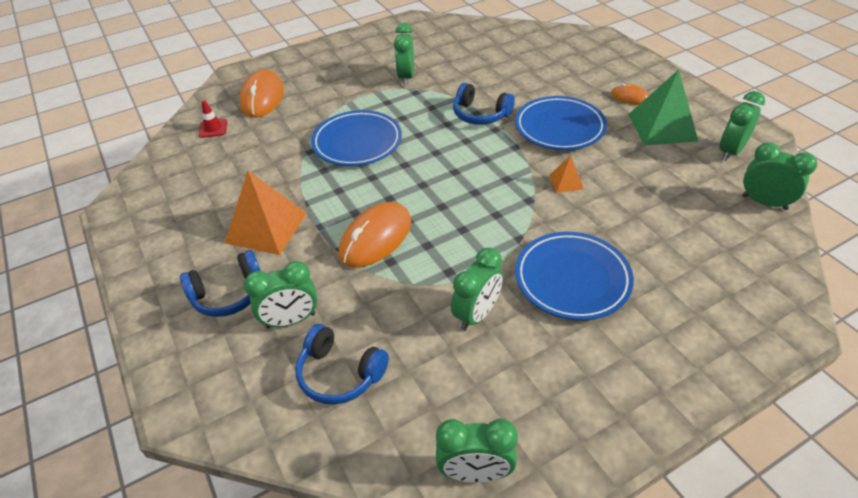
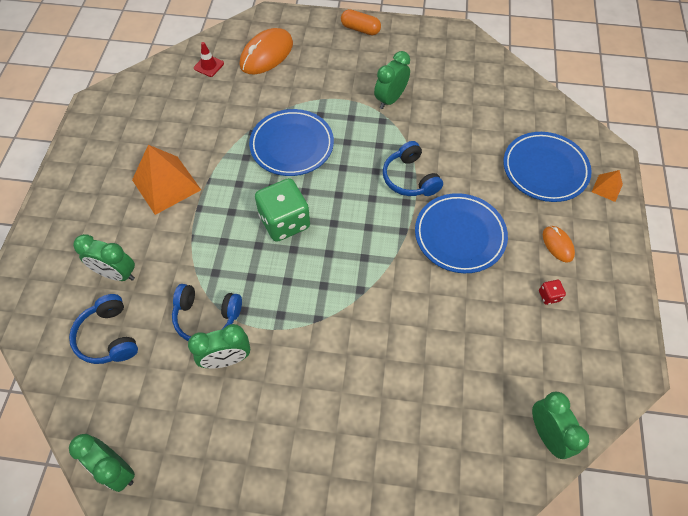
camera: 35 degrees right, 15 degrees up
blue headphones [180,250,261,317] -> blue headphones moved to [172,284,242,341]
orange mouse [339,202,411,268] -> none
blue plate [515,232,634,320] -> blue plate moved to [503,132,592,202]
orange pyramid [549,155,584,193] -> orange pyramid moved to [592,170,623,202]
green pyramid [628,70,698,146] -> red dice [539,280,566,305]
green clock [720,91,765,161] -> none
none -> green dice [255,178,310,242]
none -> orange capsule [341,9,381,35]

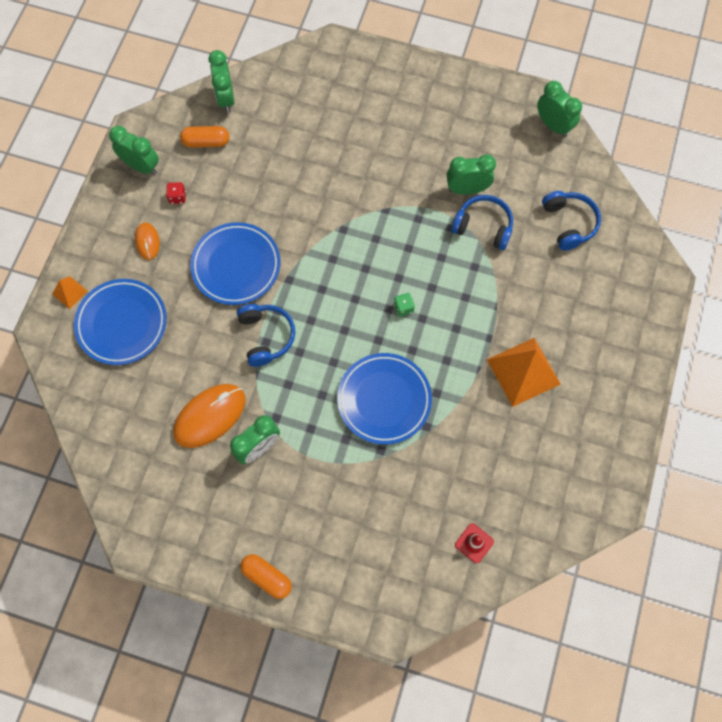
camera: 170 degrees left, 10 degrees up
green clock [73,234,135,281] -> green clock moved to [109,126,159,175]
orange mouse [240,28,293,74] -> orange mouse moved to [173,384,246,448]
green dice [255,178,310,242] -> green dice [394,293,415,317], size x0.41
none -> orange capsule [180,126,229,148]

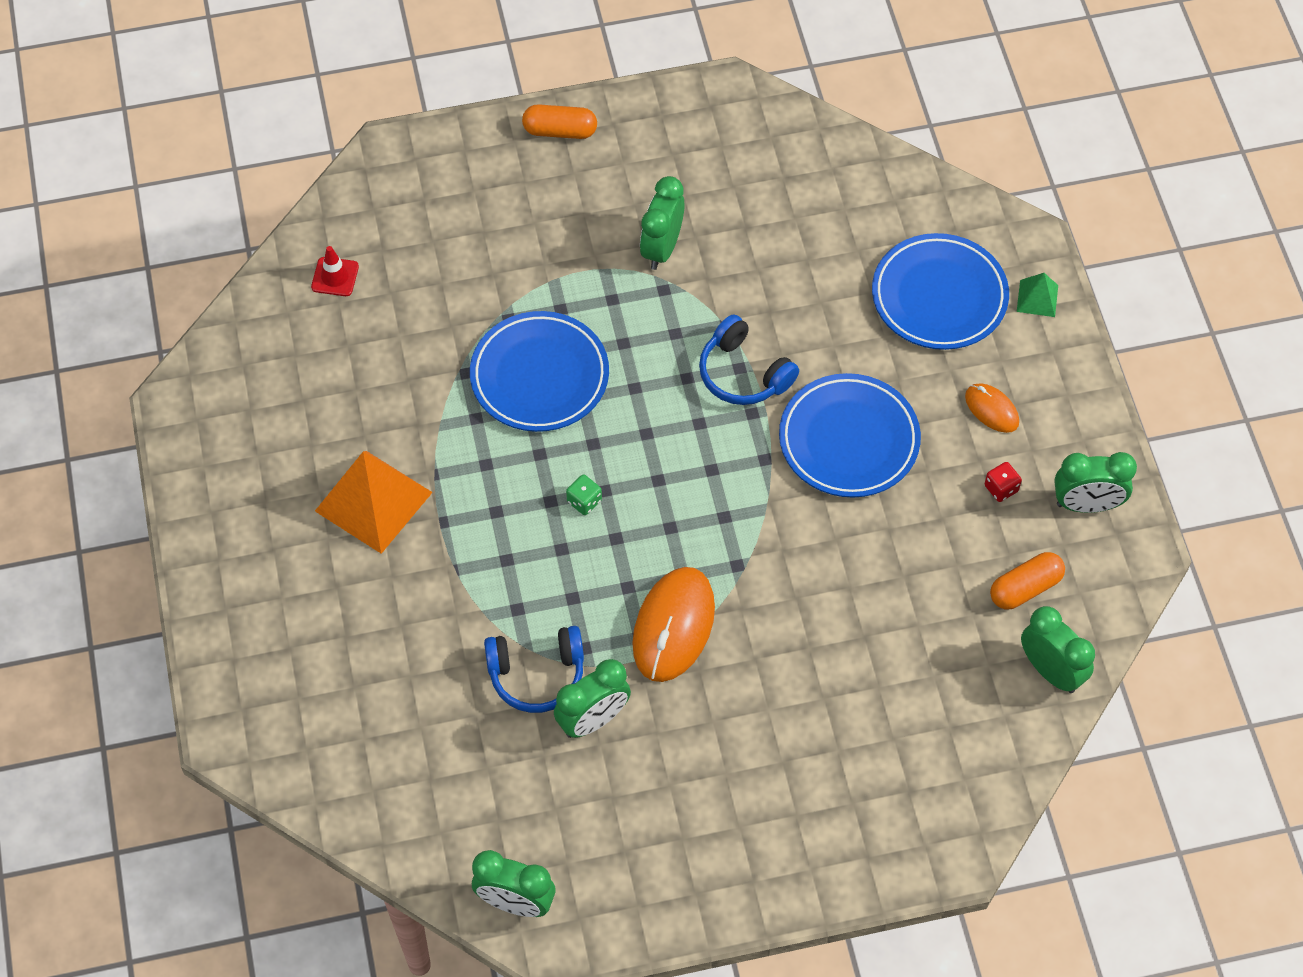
camera: 150 degrees right, 10 degrees down
orange pyramid [52,276,87,309] -> green pyramid [1017,273,1058,317]
orange mouse [173,384,246,448] -> orange mouse moved to [632,567,715,682]
blue headphones [542,191,601,251] -> none

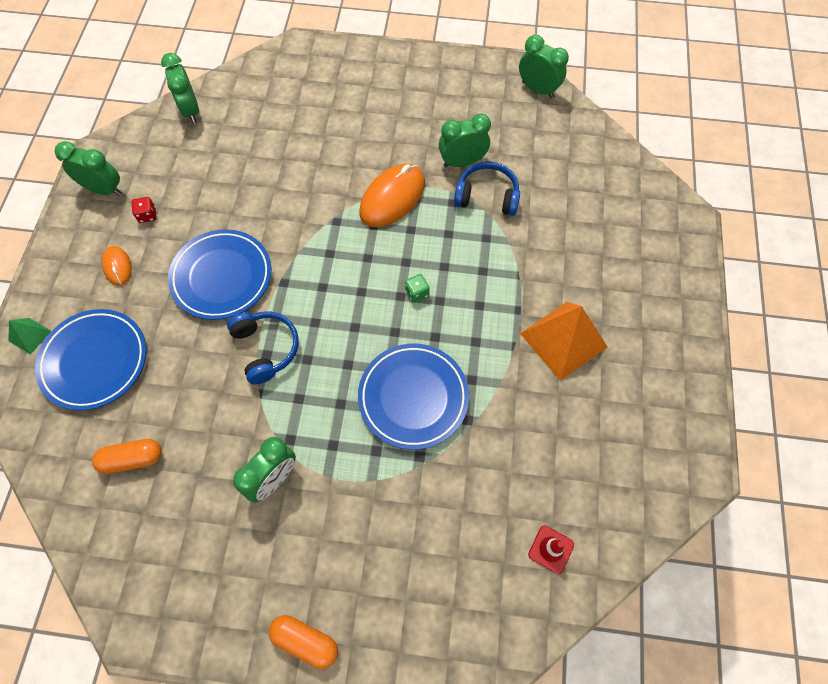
camera: 160 degrees left, 5 degrees up
orange capsule [990,552,1065,609] -> orange capsule moved to [92,439,162,474]

